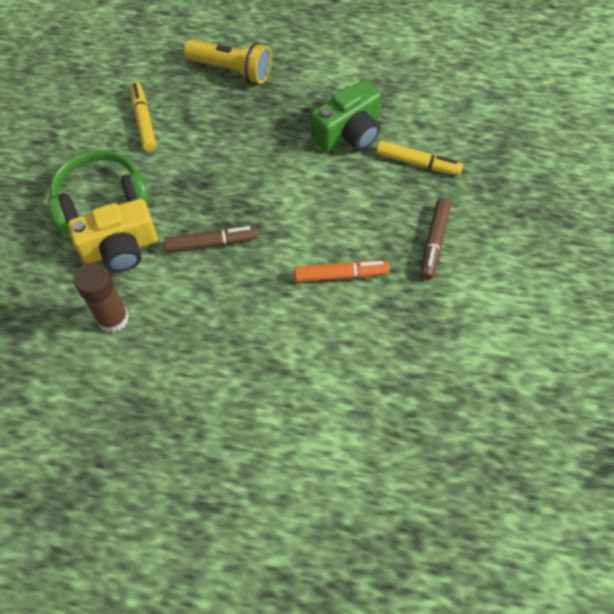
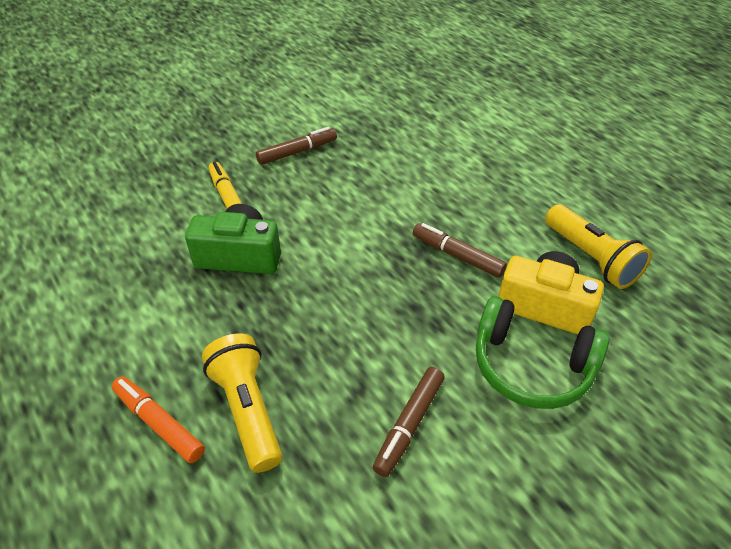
camera: 135 degrees left, 15 degrees down
brown glue stick [74,262,129,333] -> yellow flashlight [545,204,652,289]
yellow marker [130,82,156,152] -> brown marker [373,367,445,477]
orange marker [294,261,389,282] -> orange marker moved to [112,376,205,463]

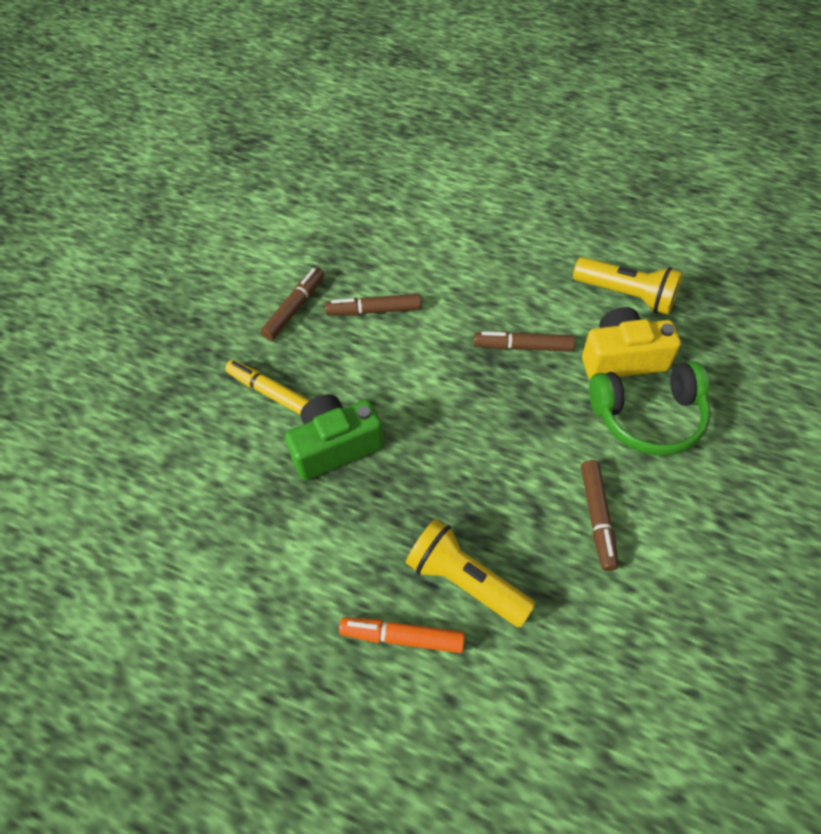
camera: 30 degrees left, 10 degrees up
none -> brown marker [325,294,422,316]

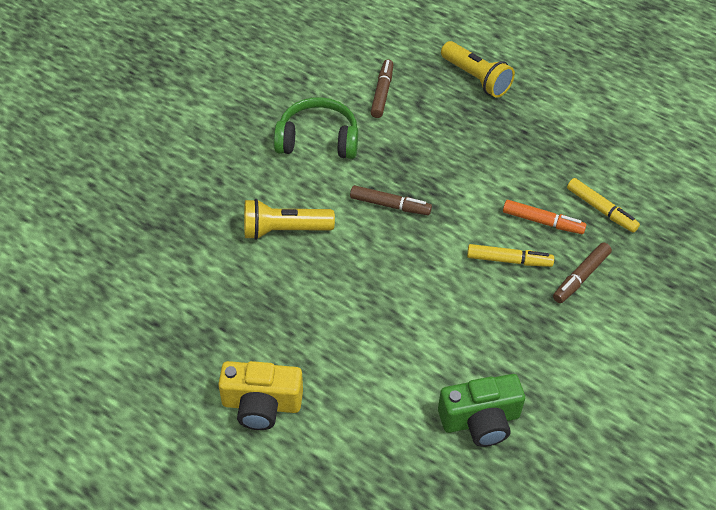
camera: 170 degrees left, 5 degrees down
green camera [285,395,384,481] -> green camera moved to [438,374,525,447]
brown marker [325,294,422,316] -> yellow marker [467,244,554,267]
orange marker [339,617,465,653] -> orange marker moved to [503,200,586,234]
yellow flashlight [573,257,683,315] -> yellow flashlight turned 45 degrees counterclockwise [244,199,335,240]
yellow camera [582,307,681,379] -> yellow camera moved to [218,361,303,430]

